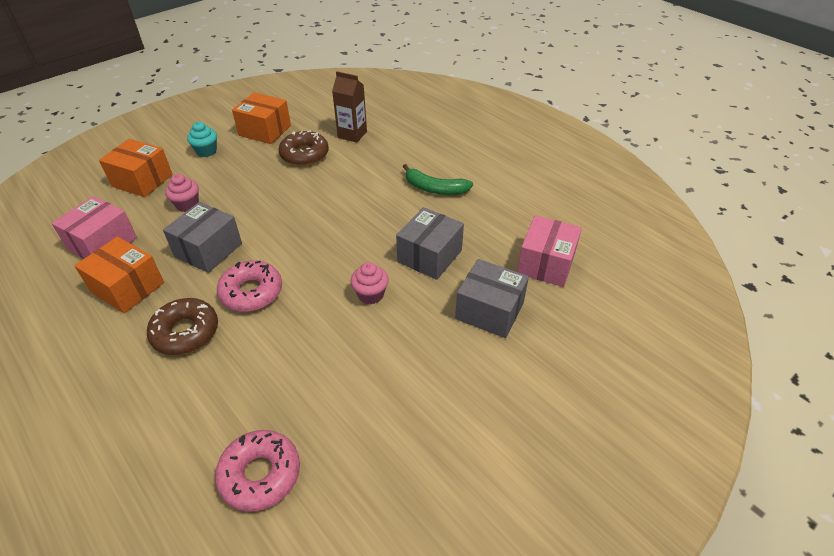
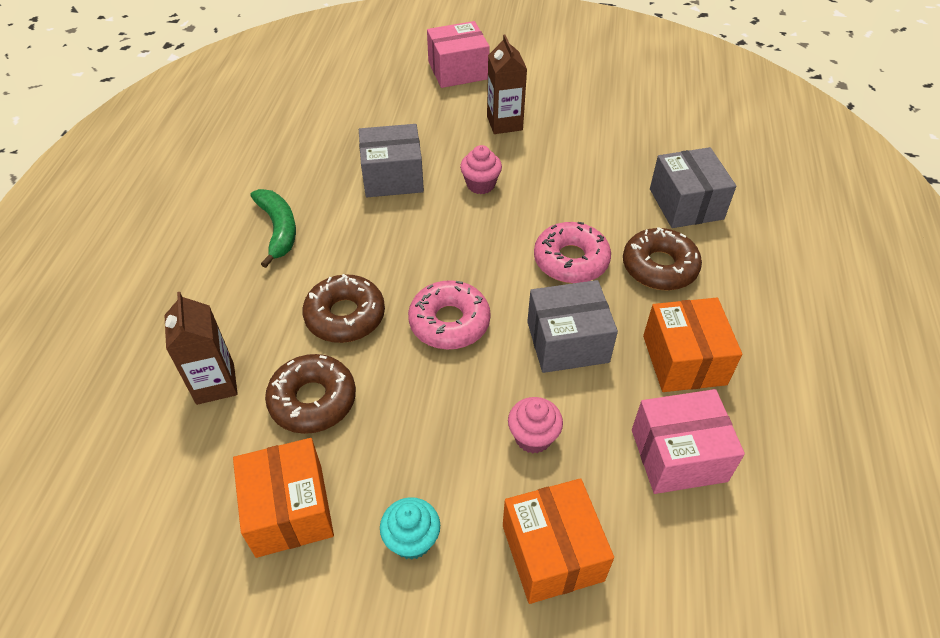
camera: 130 degrees left, 5 degrees up
pink donut [215,430,300,512] -> pink donut moved to [408,280,491,349]
grey box [455,259,529,338] -> grey box moved to [650,147,736,228]
pink box [517,215,582,287] -> pink box moved to [427,21,490,88]
none -> brown donut [302,274,385,343]
none -> brown carton [487,34,527,134]

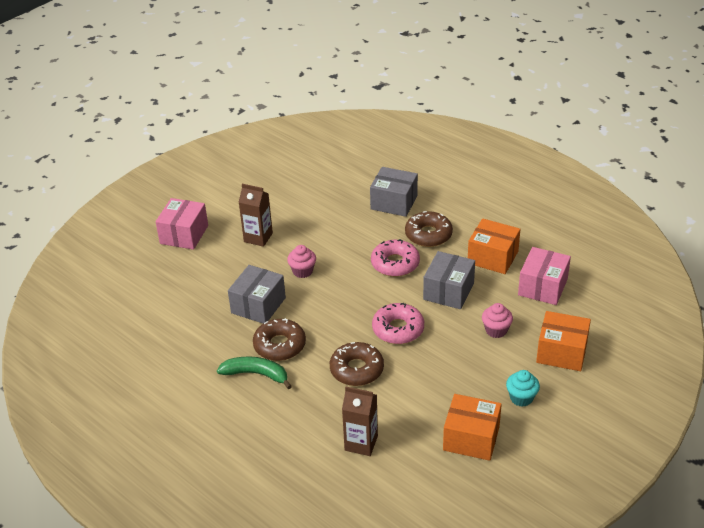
camera: 55 degrees left, 10 degrees down
brown donut [265,354,356,434] -> brown donut moved to [253,318,306,361]

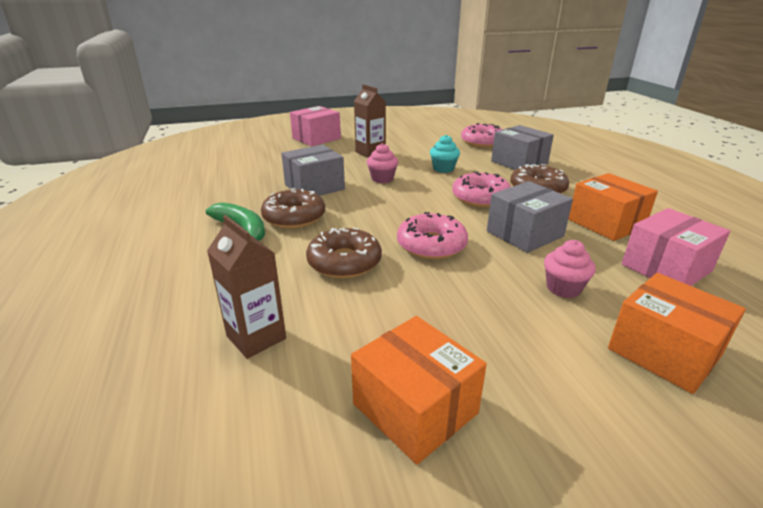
camera: 30 degrees right, 10 degrees down
turquoise cupcake [506,370,540,407] -> turquoise cupcake moved to [430,135,460,173]
none -> pink donut [461,123,503,148]

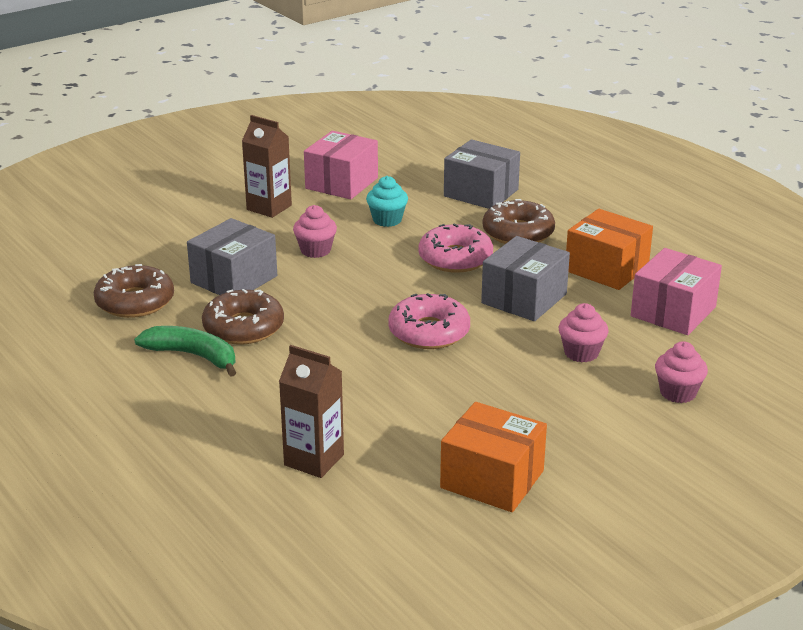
camera: 20 degrees left, 0 degrees up
pink box [290,106,341,146] -> pink box moved to [304,131,378,199]
brown donut [306,228,382,278] -> brown donut moved to [93,264,174,318]
pink donut [461,123,503,148] -> none
orange box [608,273,746,394] -> pink cupcake [655,341,708,403]

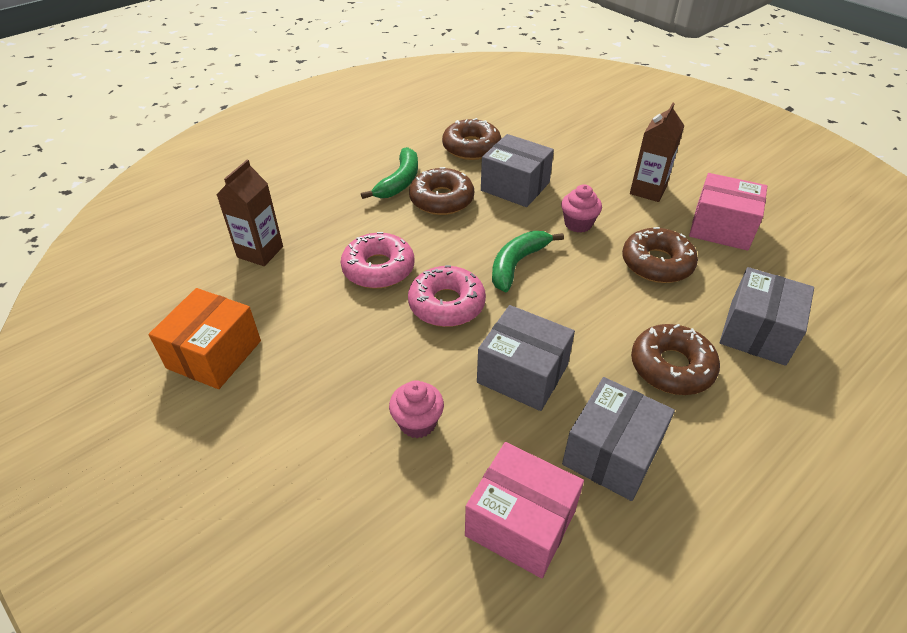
camera: 85 degrees right, 15 degrees up
turquoise cupcake [366,176,408,227] -> brown donut [622,227,698,283]
pink donut [418,223,493,273] -> pink donut moved to [341,232,414,289]
orange box [566,209,653,290] -> grey box [562,377,675,501]
pink cupcake [655,341,708,403] -> none
none -> green banana [492,231,564,293]

